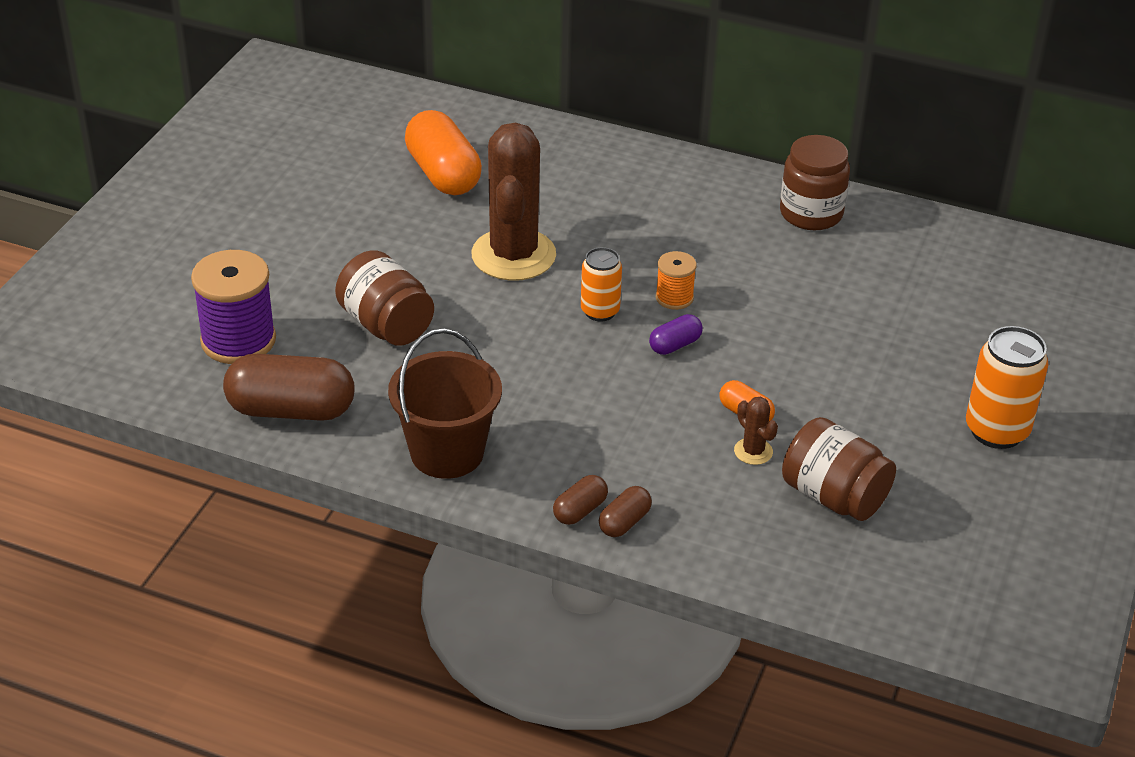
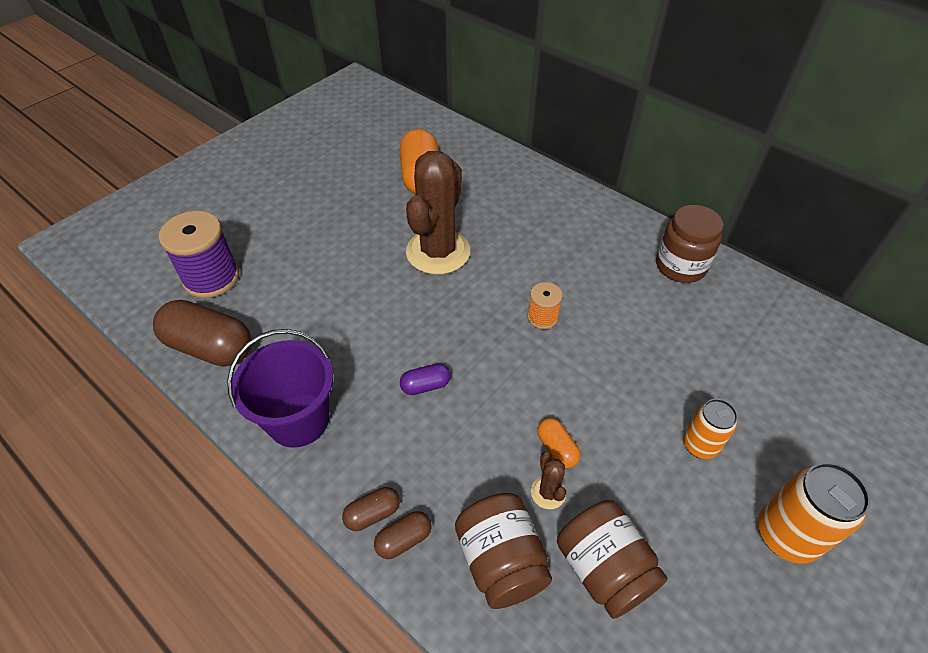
camera: 20 degrees right, 10 degrees up
brown jar [335,250,434,346] -> brown jar moved to [455,493,552,609]
brown bucket [388,328,502,479] -> purple bucket [227,329,333,448]
orange can [581,247,622,322] -> orange can moved to [683,399,738,459]
purple capsule [649,314,703,355] -> purple capsule moved to [400,363,451,395]

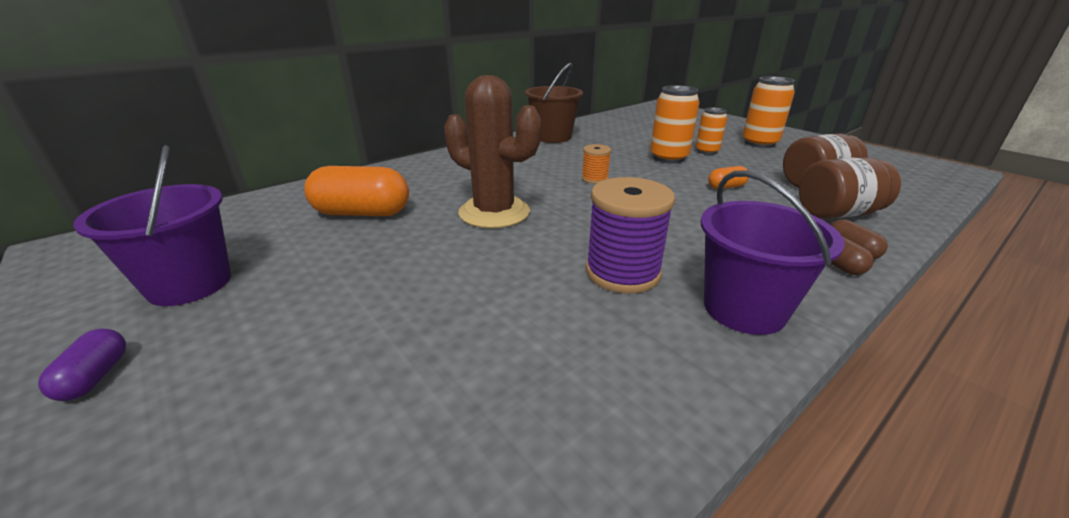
camera: 80 degrees left, 20 degrees down
brown capsule [153,300,252,367] -> none
purple spool [159,211,239,298] -> purple spool moved to [586,177,675,293]
purple capsule [400,363,451,395] -> purple capsule moved to [38,329,126,401]
brown cactus [531,452,566,509] -> none
brown jar [656,205,723,283] -> brown bucket [525,63,583,143]
none -> purple bucket [73,145,231,306]
none -> orange can [650,85,700,164]

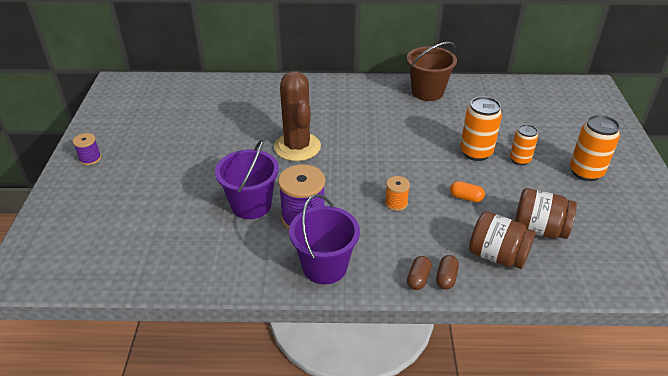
camera: 40 degrees right, 10 degrees up
purple capsule [38,329,126,401] -> purple spool [73,133,101,165]
purple bucket [73,145,231,306] -> purple bucket moved to [215,139,279,219]
orange capsule [304,166,409,216] -> none
orange spool [582,144,611,184] -> orange spool moved to [385,176,410,211]

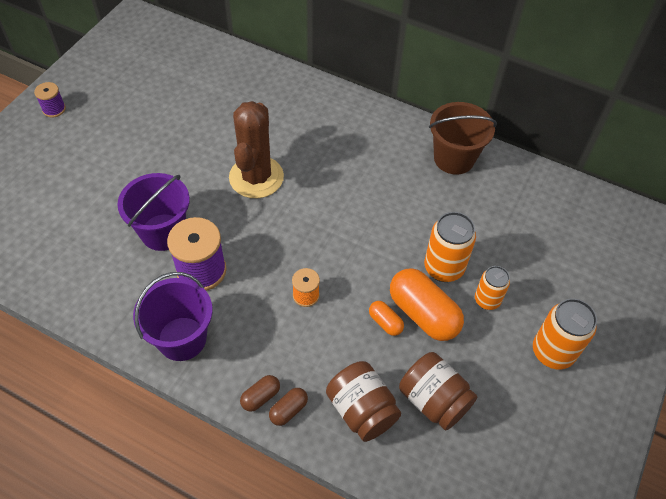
camera: 25 degrees right, 15 degrees up
none -> orange capsule [390,268,464,341]

